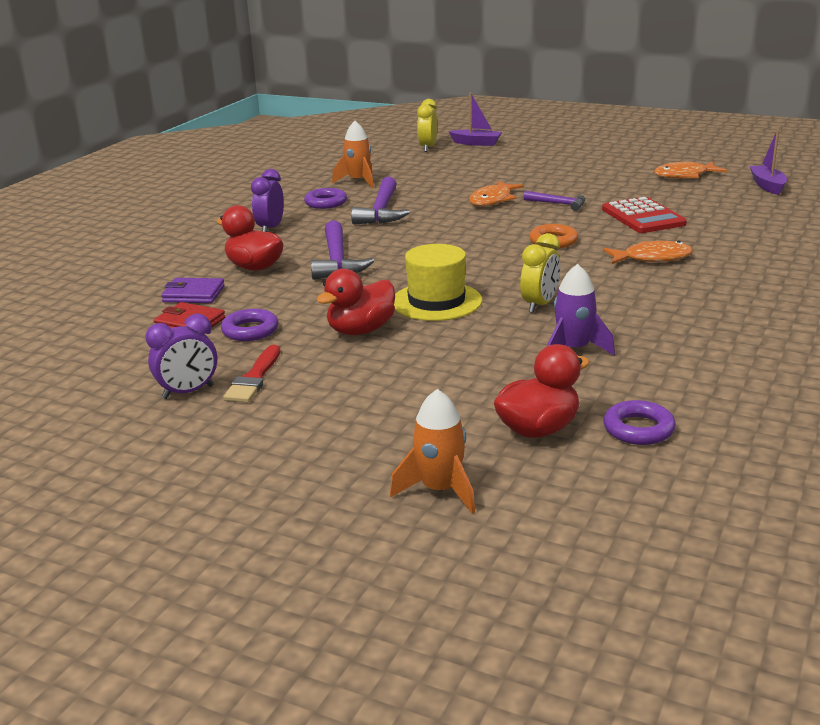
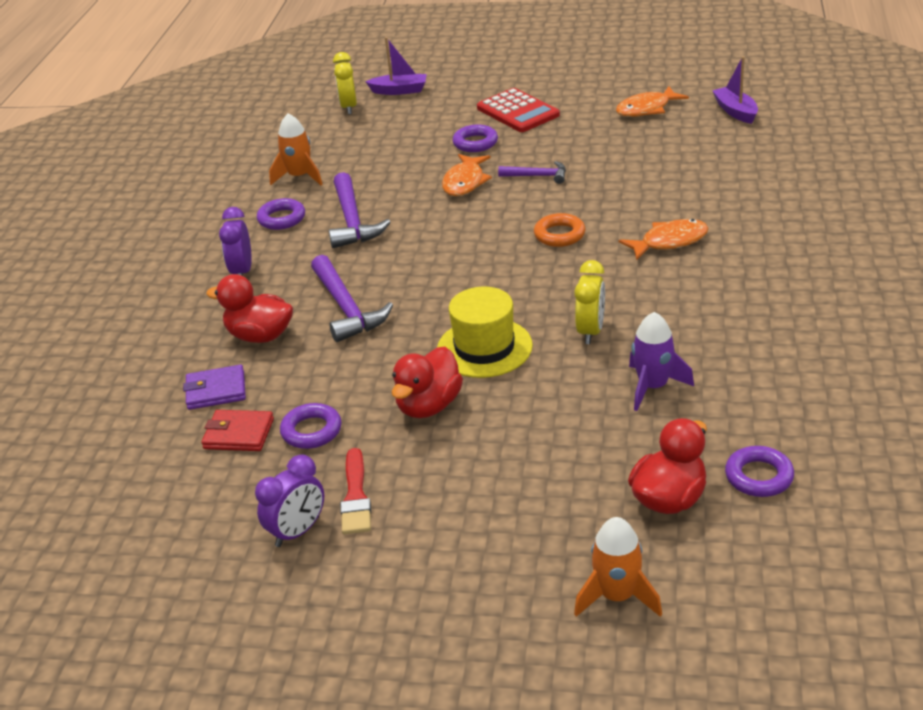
camera: 15 degrees left, 10 degrees up
red calculator [602,197,687,233] -> red calculator moved to [477,88,560,132]
none -> purple ring [452,125,498,152]

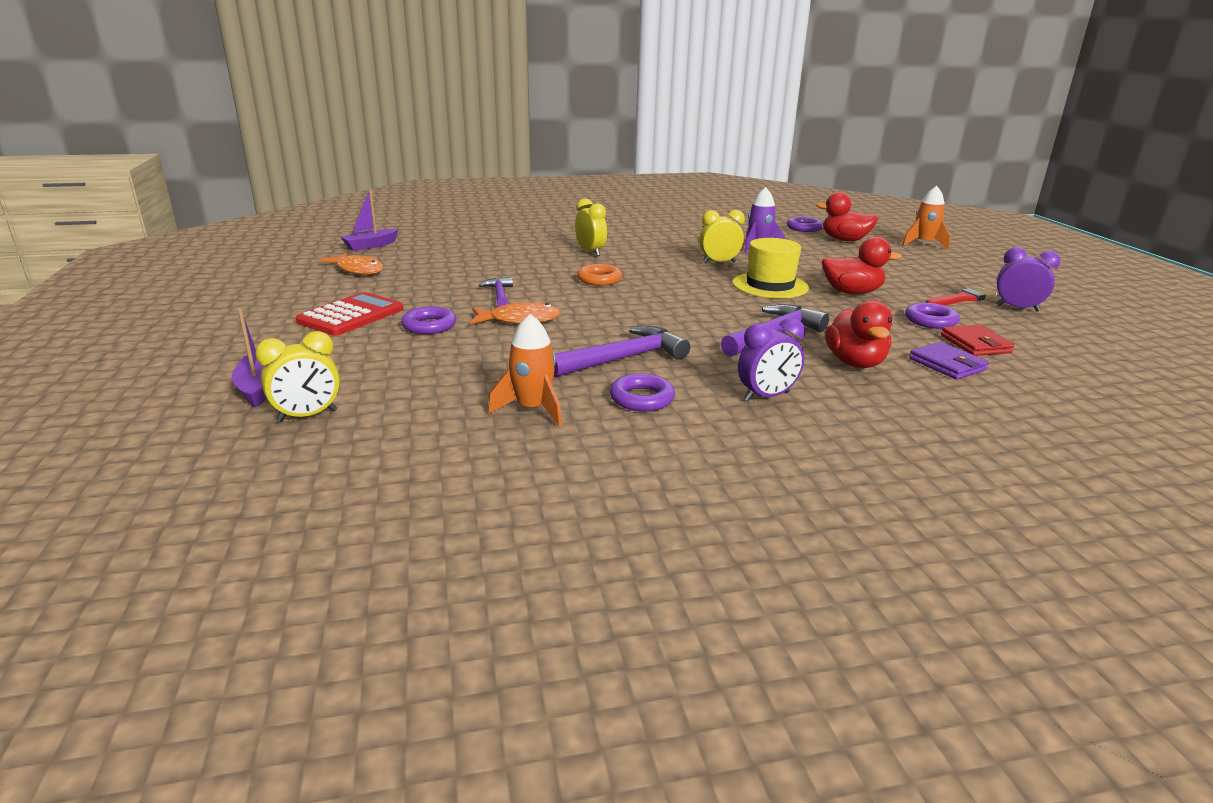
camera: 115 degrees left, 10 degrees down
orange fish [619,219,708,260] -> yellow clock [575,198,607,256]

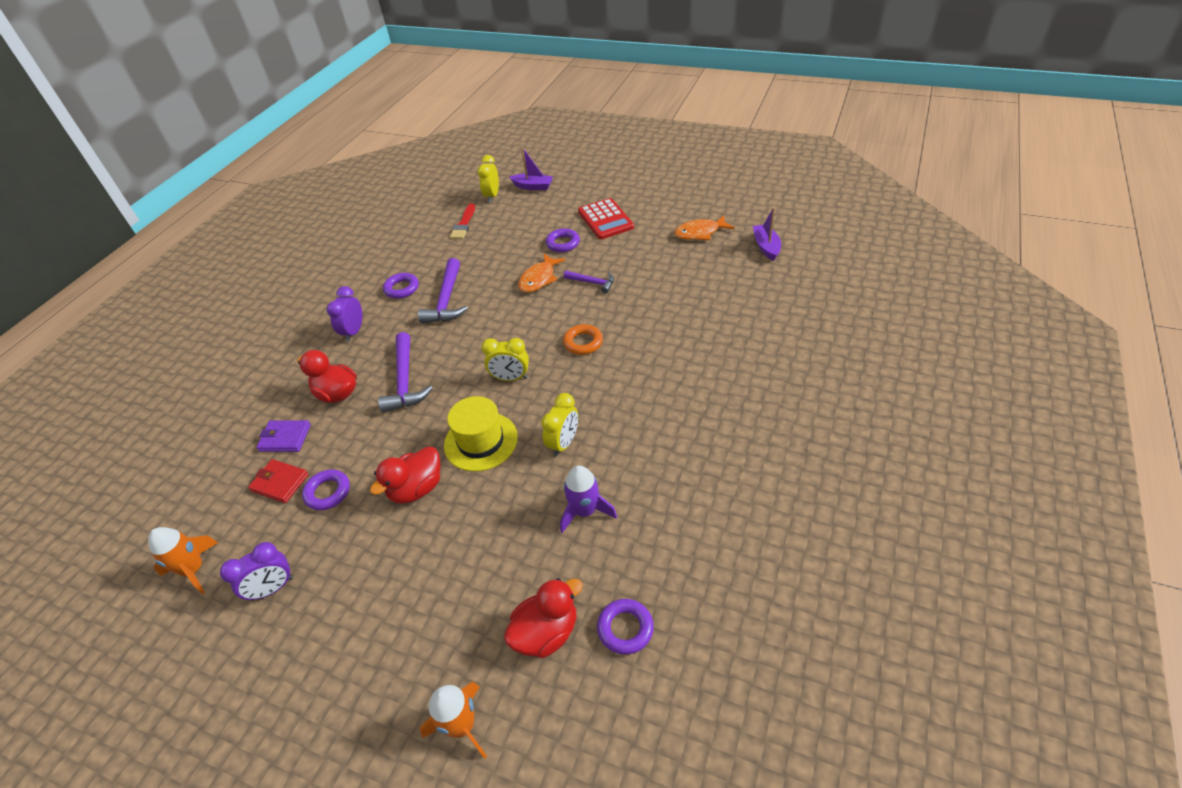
camera: 130 degrees right, 20 degrees up
orange rocket [488,314,562,427] -> orange rocket moved to [148,527,218,594]
yellow clock [575,198,607,256] -> yellow clock moved to [481,338,529,381]
red brush [925,287,997,306] -> red brush moved to [450,203,475,239]

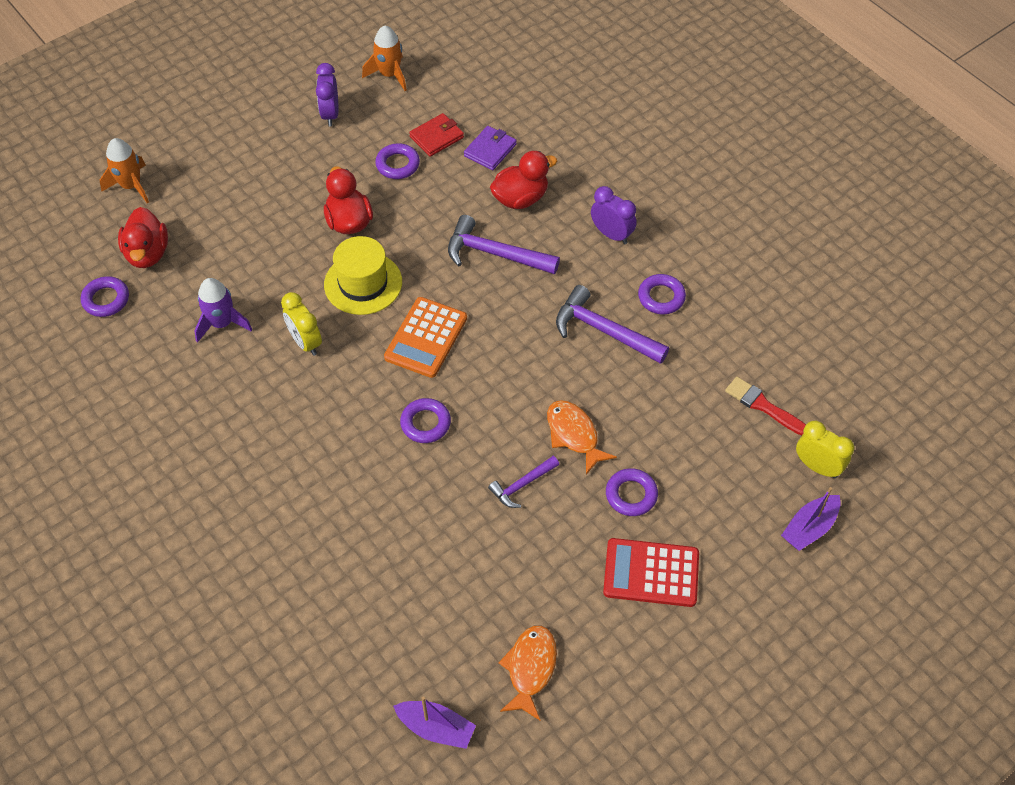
camera: 115 degrees right, 10 degrees up
yellow clock [481,338,529,381] -> orange calculator [384,297,467,378]
orange ring [563,324,603,355] -> purple ring [400,398,451,443]

